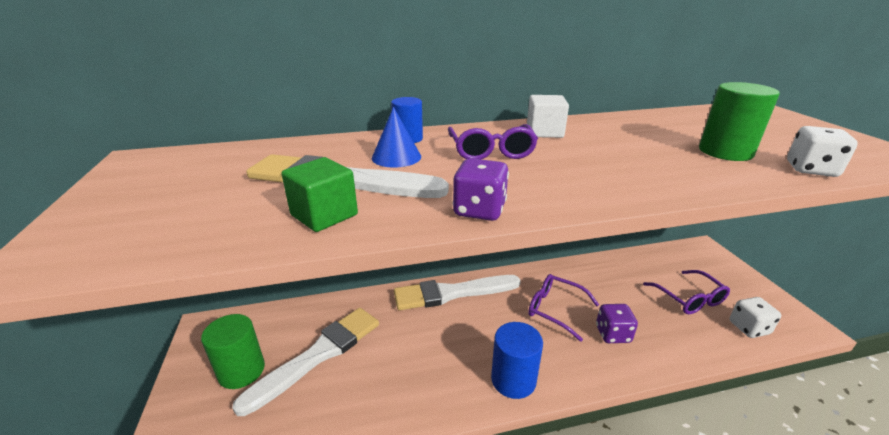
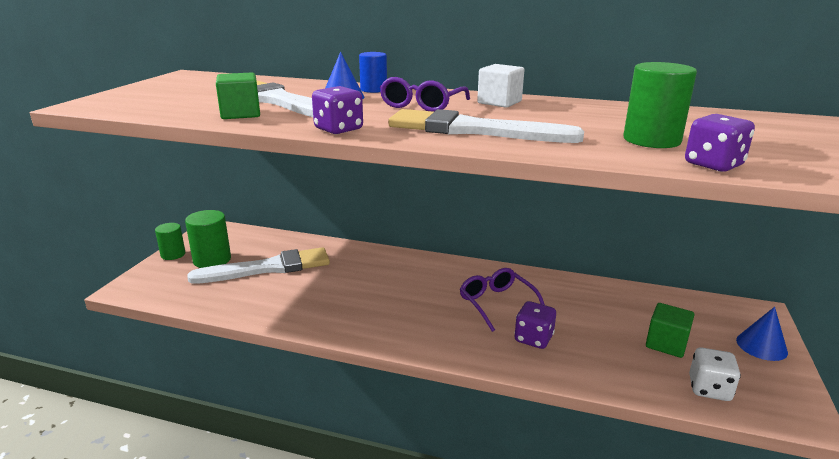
camera: 30 degrees right, 5 degrees down
white brush [394,275,521,310] -> white brush moved to [388,109,584,143]
blue cylinder [491,322,543,399] -> none
purple glasses [643,270,730,314] -> green cube [646,303,694,358]
white dice [787,126,858,177] -> purple dice [685,114,755,172]
none -> green cylinder [155,223,185,260]
none -> blue cone [736,307,788,361]

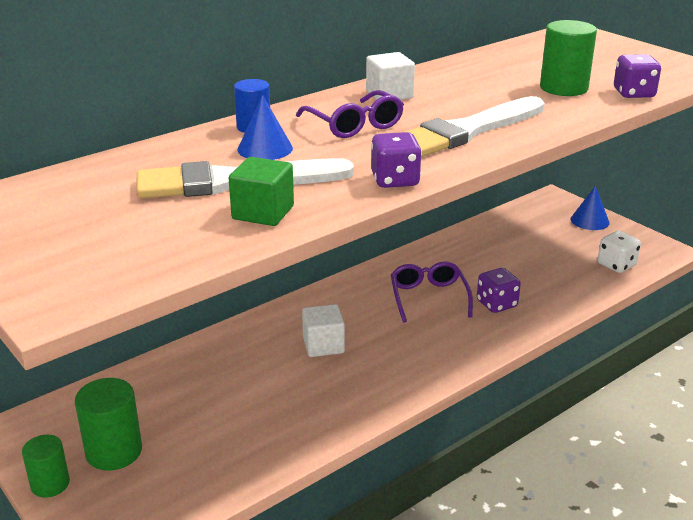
camera: 55 degrees left, 5 degrees up
white brush [187,247,330,284] -> none
purple glasses [460,268,545,332] -> purple glasses turned 75 degrees clockwise [391,261,473,323]
green cube [646,303,694,358] -> none
none -> white cube [302,304,345,357]

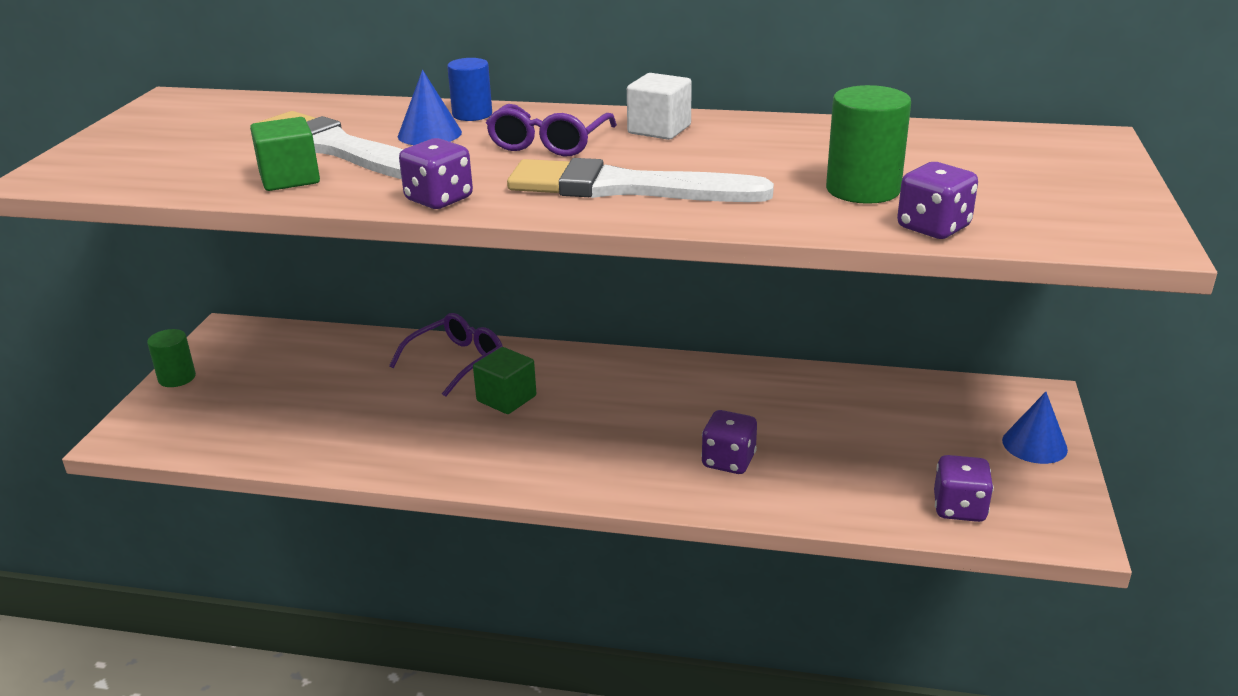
camera: 50 degrees right, 0 degrees up
green cylinder [75,378,142,471] -> none
white cube [302,304,345,357] -> green cube [473,347,536,414]
purple glasses [391,261,473,323] -> purple glasses moved to [389,313,503,397]
white dice [598,231,641,273] -> purple dice [934,455,994,522]

